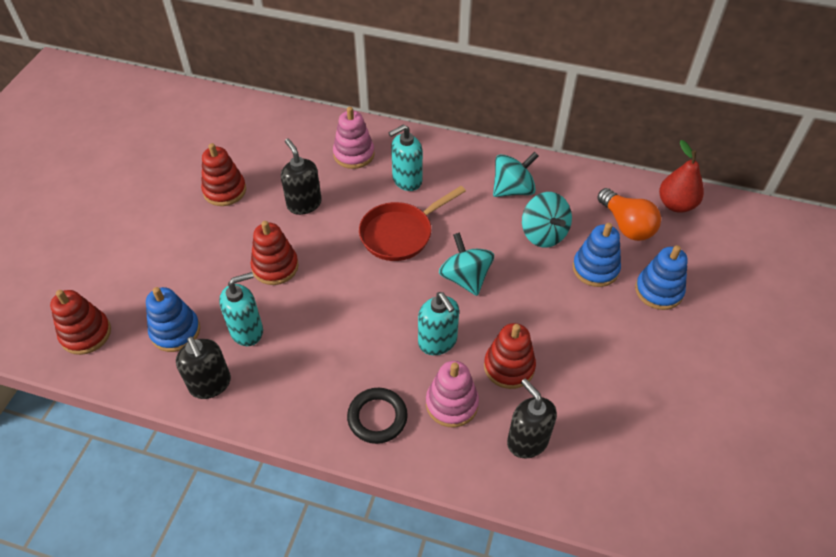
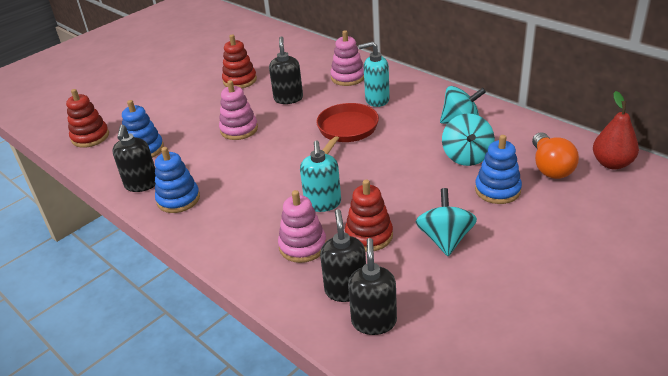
camera: 30 degrees right, 15 degrees down
turquoise soap dispenser [219,272,263,346] -> none
red stacking toy [251,221,299,285] -> pink stacking toy [219,80,258,140]
black ring [347,388,408,444] -> none
red pan [359,186,466,261] -> red pan turned 120 degrees clockwise [316,103,379,154]
turquoise spinning top [439,232,494,296] -> turquoise spinning top moved to [415,188,477,256]
blue stacking toy [635,245,688,310] -> blue stacking toy moved to [155,147,200,213]
none -> black soap dispenser [348,238,397,335]

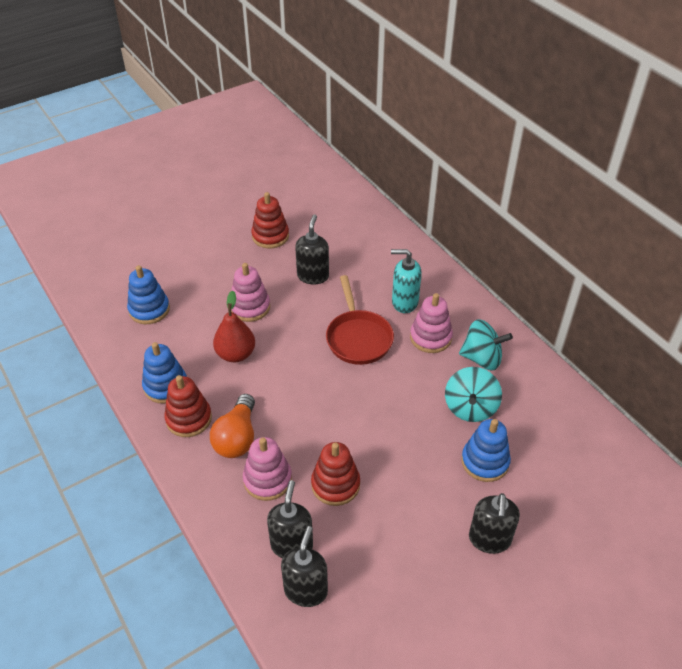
camera: 10 degrees right, 10 degrees up
red stacking toy [66,89,109,148] -> red stacking toy moved to [164,375,212,437]
black soap dispenser [112,125,156,192] -> black soap dispenser moved to [469,493,520,554]
turquoise soap dispenser [300,140,341,212] -> none
red pan [316,103,379,154] -> red pan turned 135 degrees clockwise [326,275,394,365]
pink stacking toy [330,30,364,86] -> pink stacking toy moved to [410,293,453,353]
turquoise spinning top [415,188,477,256] -> none
orange light bulb [532,132,579,179] -> orange light bulb moved to [210,394,255,458]
red pear [593,91,639,169] -> red pear moved to [213,290,255,362]

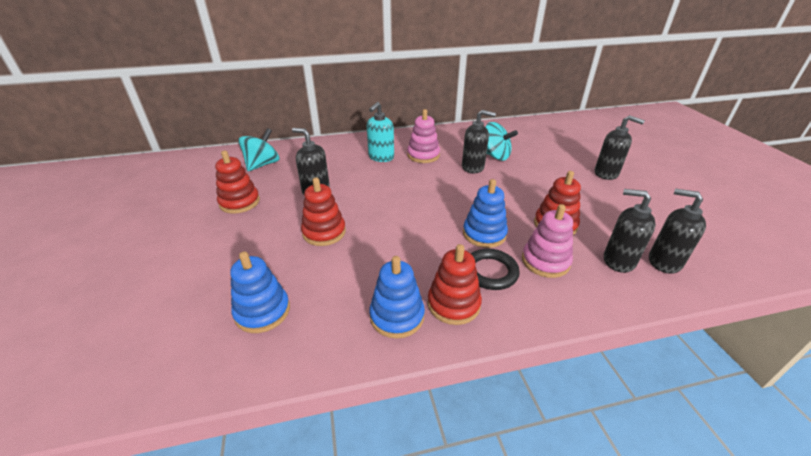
camera: 70 degrees left, 10 degrees down
orange light bulb [210,394,255,458] -> black ring [471,249,520,290]
red pear [213,290,255,362] -> none
pink stacking toy [231,263,270,322] -> red stacking toy [301,178,346,246]
red pan [326,275,394,365] -> none
turquoise spinning top [459,319,513,371] -> turquoise spinning top moved to [238,128,279,171]
blue stacking toy [461,419,511,482] -> blue stacking toy moved to [463,179,508,248]
none -> black soap dispenser [462,110,496,174]

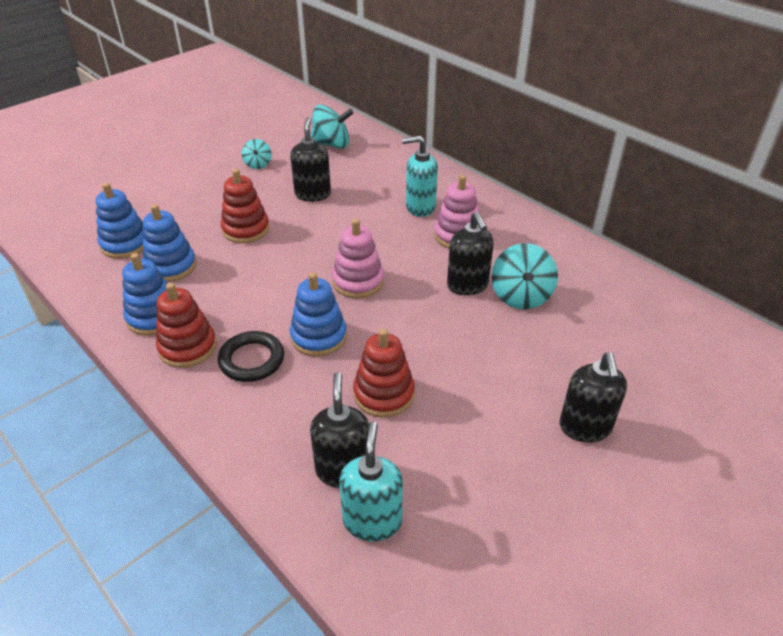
camera: 60 degrees right, 5 degrees up
red stacking toy [215,150,260,214] -> turquoise spinning top [242,139,272,169]
pink stacking toy [522,204,573,278] -> pink stacking toy moved to [332,219,384,299]
black soap dispenser [649,188,706,274] -> turquoise soap dispenser [339,422,403,541]
none -> blue stacking toy [143,204,196,282]

